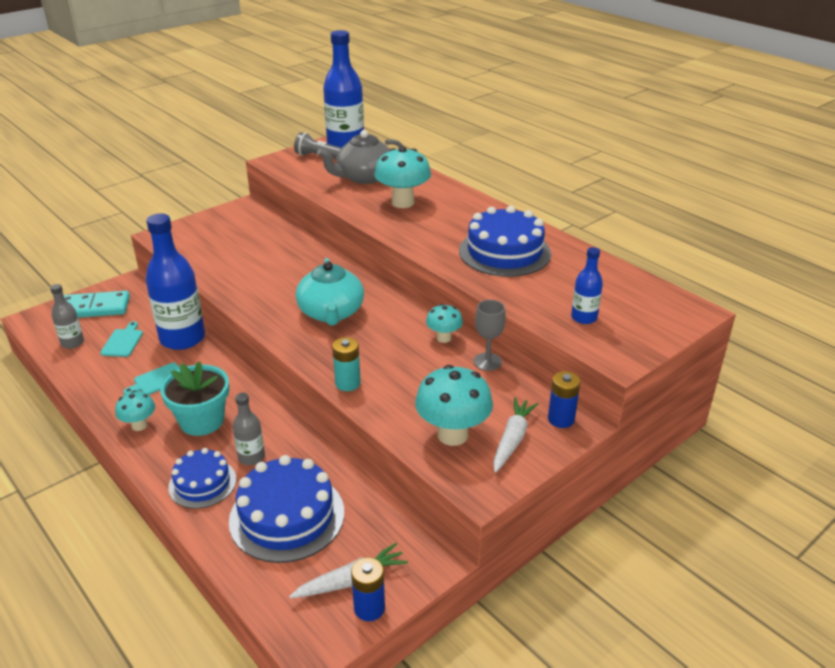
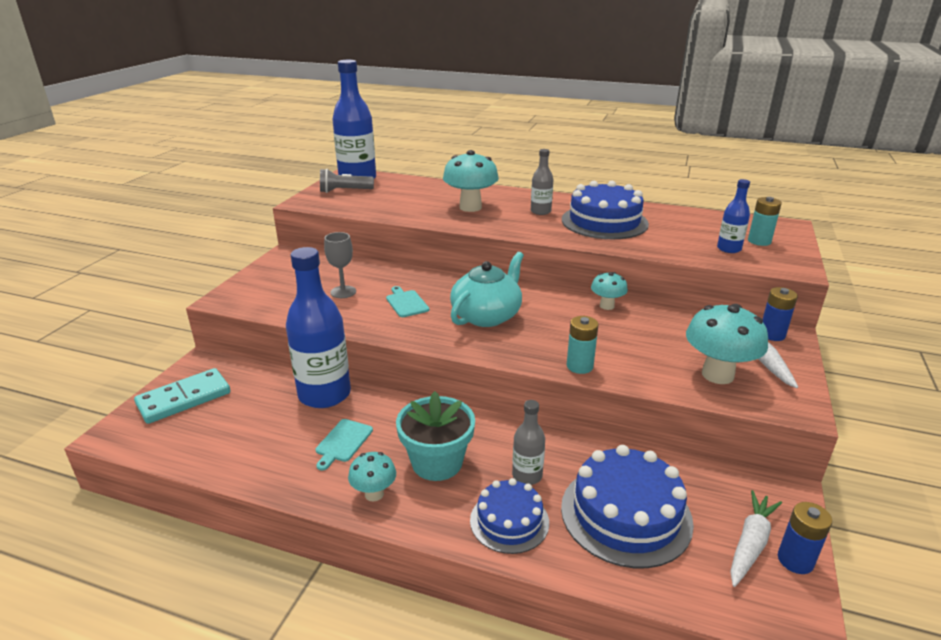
camera: 30 degrees left, 5 degrees down
grey bottle [50,284,84,349] -> grey bottle moved to [531,149,554,215]
turquoise cutting board [100,321,143,357] -> turquoise cutting board moved to [386,286,429,317]
turquoise teapot [296,258,364,326] -> turquoise teapot turned 105 degrees counterclockwise [450,252,524,327]
grey teapot [317,130,403,184] -> none
grey goblet [474,300,506,371] -> grey goblet moved to [324,232,356,298]
none -> turquoise battery [748,197,782,246]

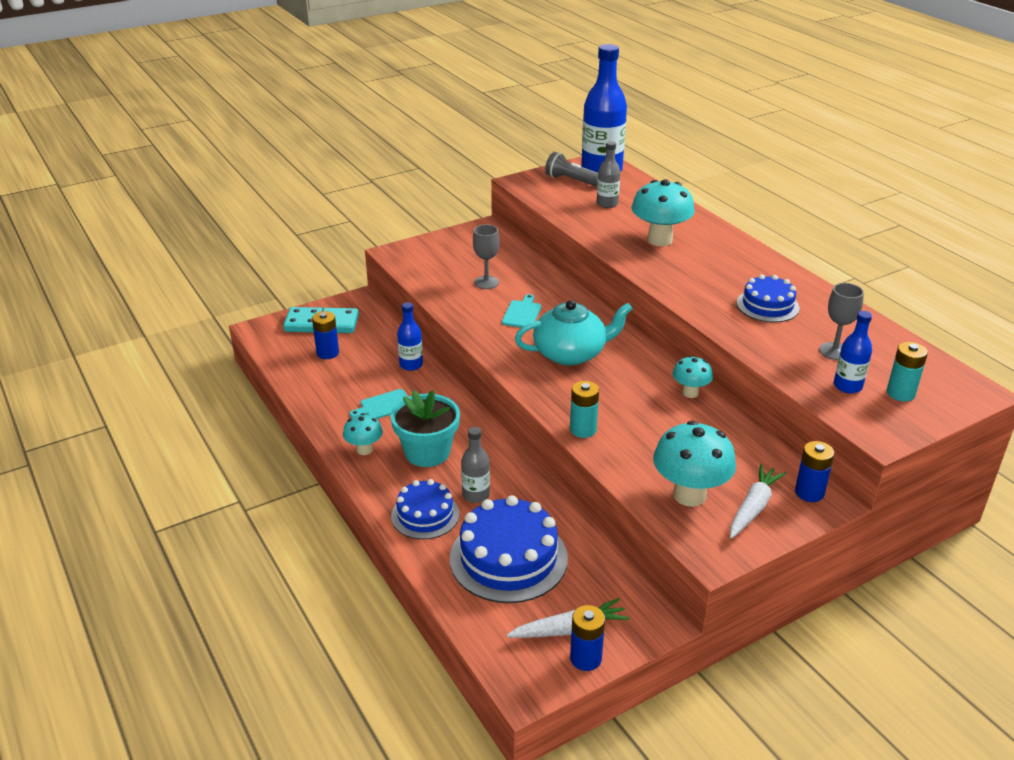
camera: 40 degrees right, 5 degrees up
blue bottle [286,247,351,408] -> blue bottle [397,302,423,371], size x0.49
grey bottle [531,149,554,215] -> grey bottle moved to [597,141,620,208]
blue cake [562,181,649,239] -> blue cake [737,274,799,322], size x0.61
none -> blue battery [312,311,339,359]
none -> grey goblet [819,283,864,360]

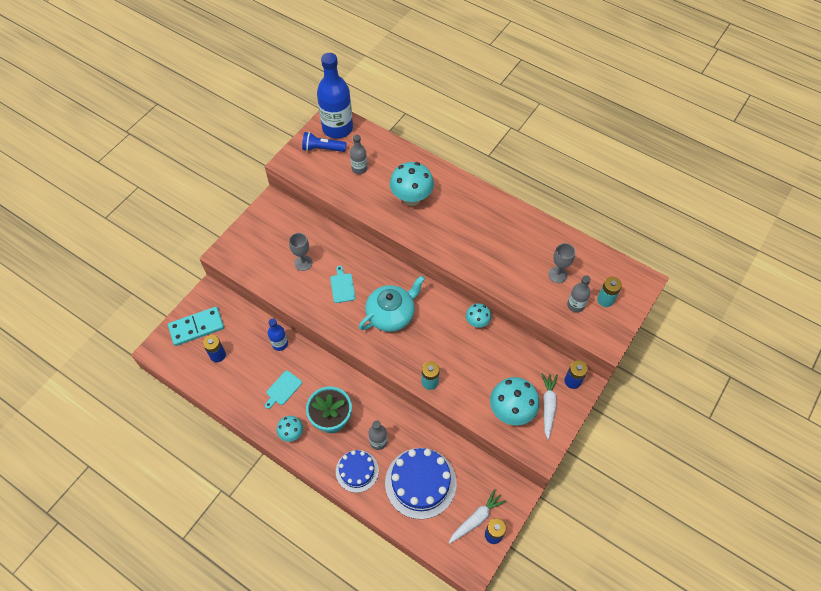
camera: 25 degrees left, 25 degrees up
grey flashlight [545,152,598,187] -> blue flashlight [302,132,346,152]
blue cake [737,274,799,322] -> none
blue bottle [834,311,872,394] -> grey bottle [567,275,591,313]

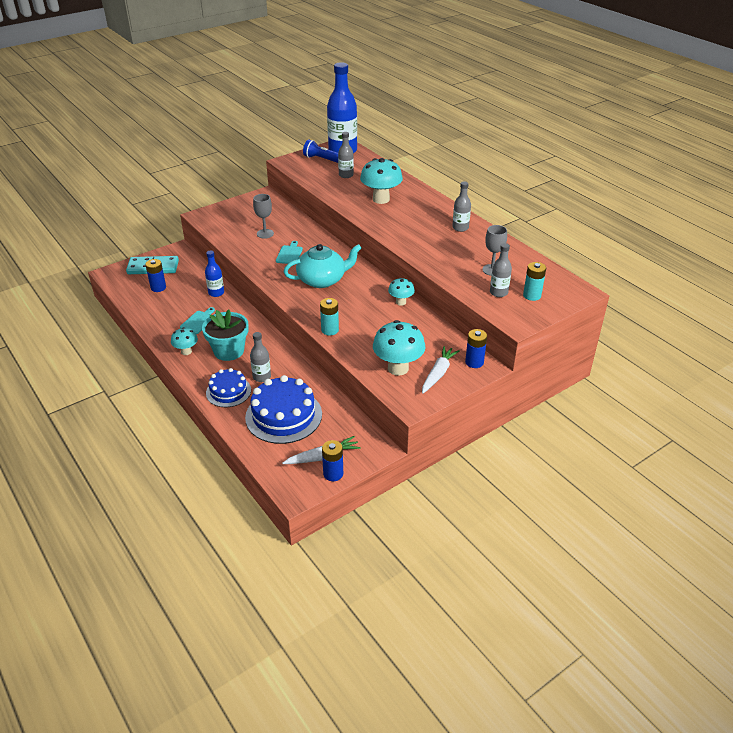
camera: 20 degrees right, 20 degrees down
turquoise cutting board [265,371,302,409] -> turquoise cutting board turned 150 degrees clockwise [180,307,215,334]
none -> grey bottle [452,181,471,232]

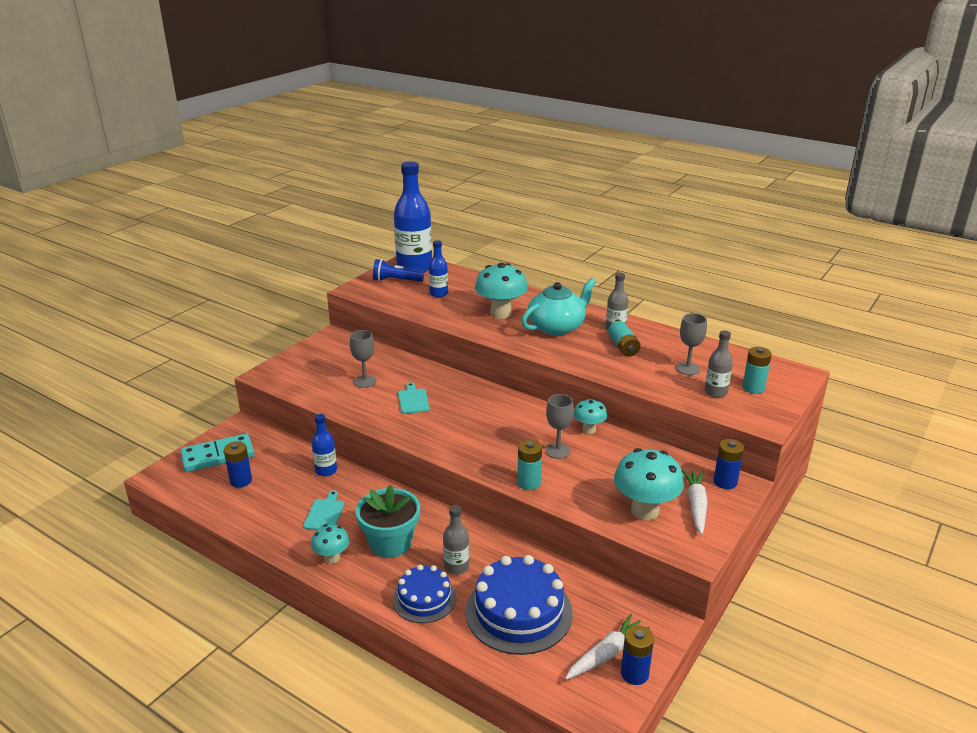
camera: 20 degrees left, 10 degrees down
turquoise teapot [284,244,361,288] -> turquoise teapot moved to [522,278,596,336]
grey bottle [338,132,354,178] -> blue bottle [429,240,448,297]
none -> grey goblet [545,394,574,459]
none -> turquoise battery [608,321,641,357]

